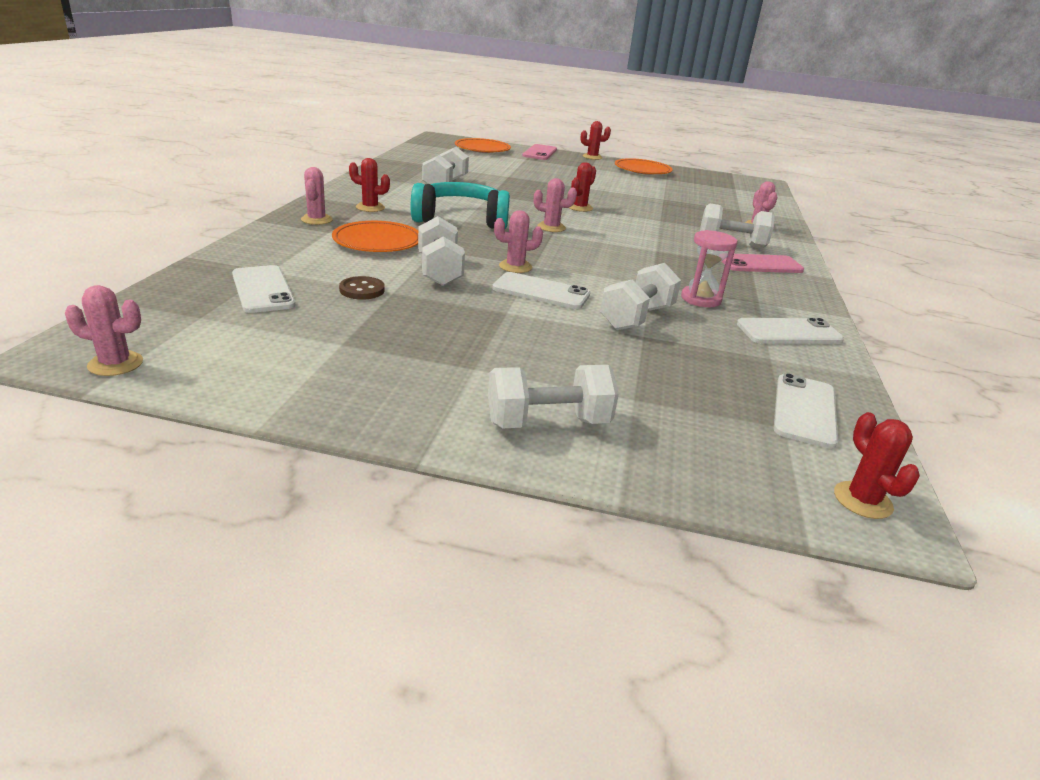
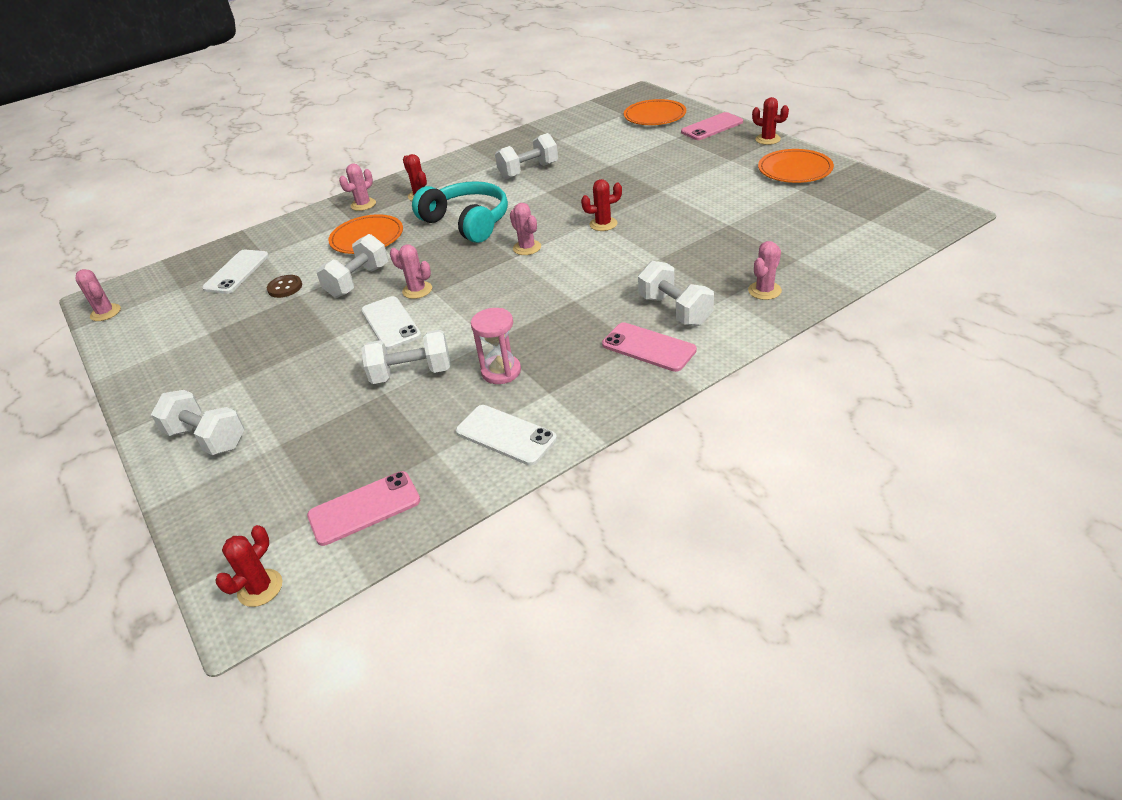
camera: 50 degrees right, 10 degrees up
white phone [774,373,838,449] -> pink phone [307,471,420,546]

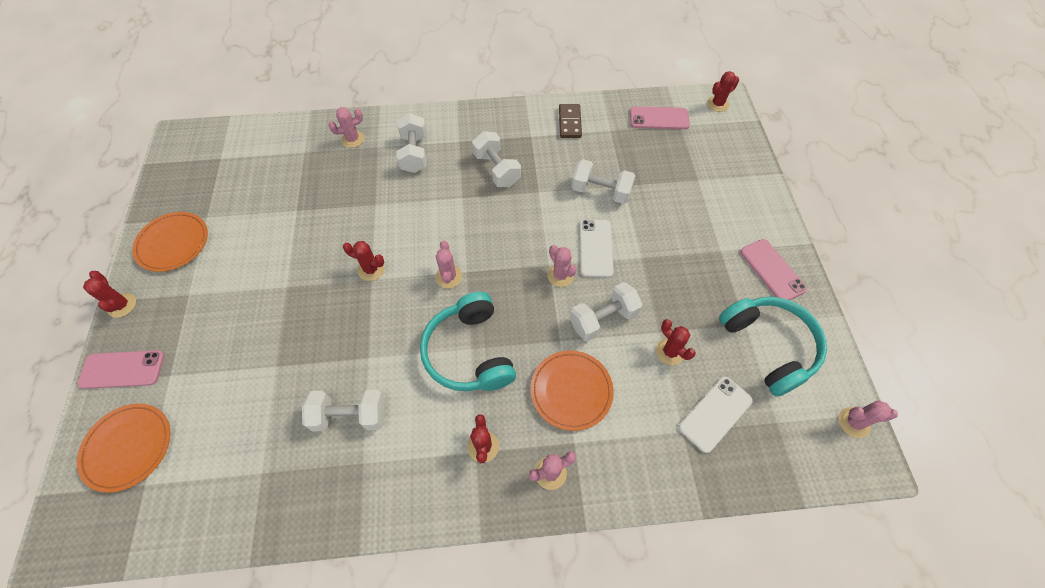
camera: 155 degrees left, 20 degrees up
pink cactus [75,269,121,321] -> pink cactus turned 75 degrees counterclockwise [838,400,898,438]
white dumbbell [151,390,244,455] -> white dumbbell moved to [472,131,521,187]
brown button [267,275,302,298] -> red cactus [656,319,696,365]
white phone [456,405,557,466] -> brown domino [559,104,582,138]
pink hourglass [471,308,521,384] -> none
pink phone [602,322,697,372] -> pink phone moved to [740,239,807,300]
none -> turquoise headphones [719,297,827,397]

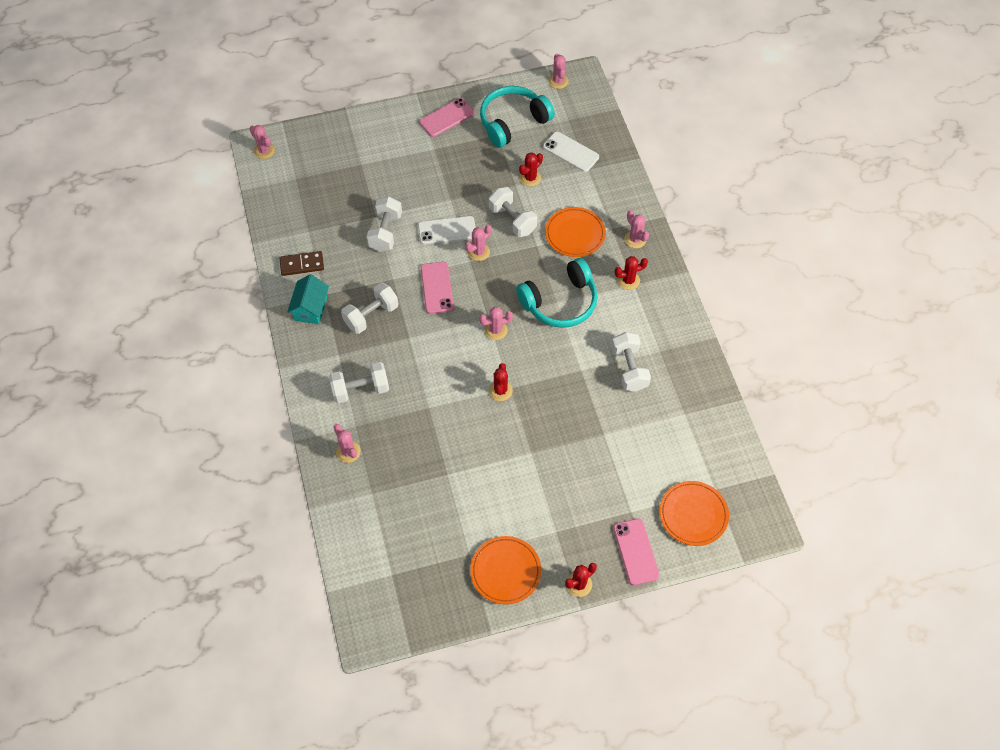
camera: 100 degrees left, 0 degrees up
pink phone [630,106,690,129] -> pink phone moved to [421,262,454,314]
red cactus [707,71,739,112] -> pink cactus [250,125,275,159]
none -> turquoise house [287,274,329,324]

